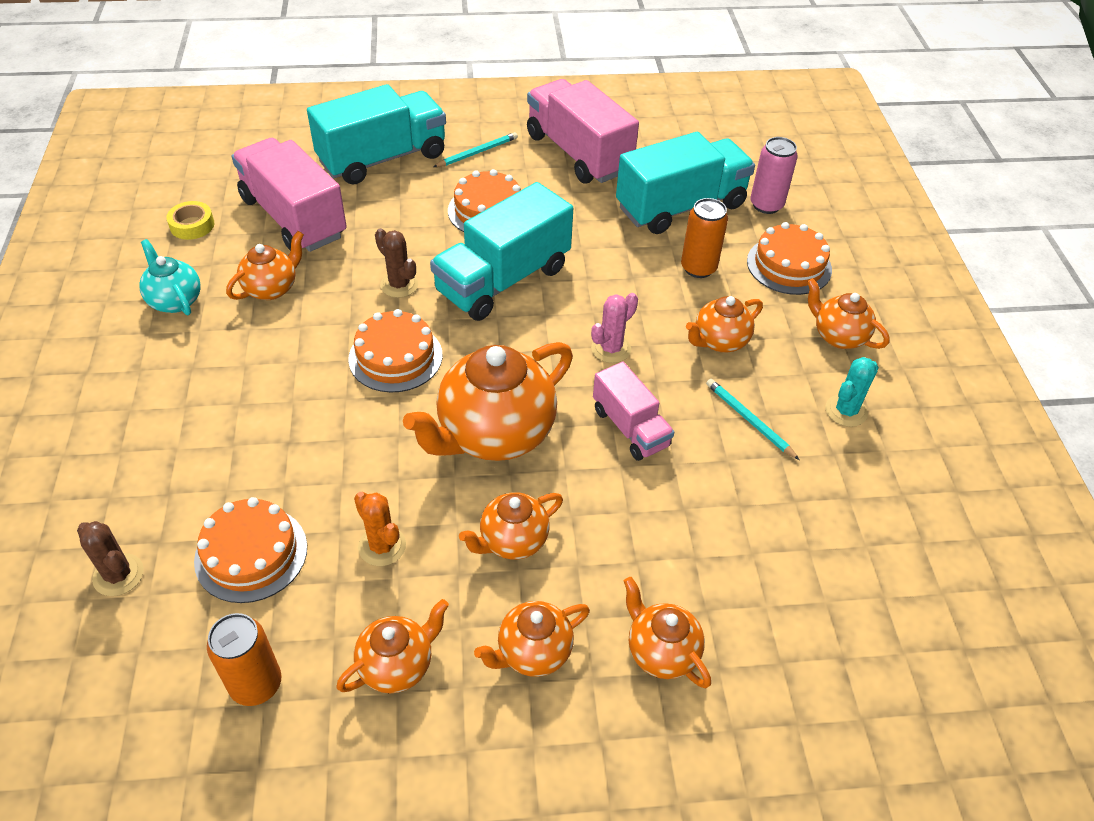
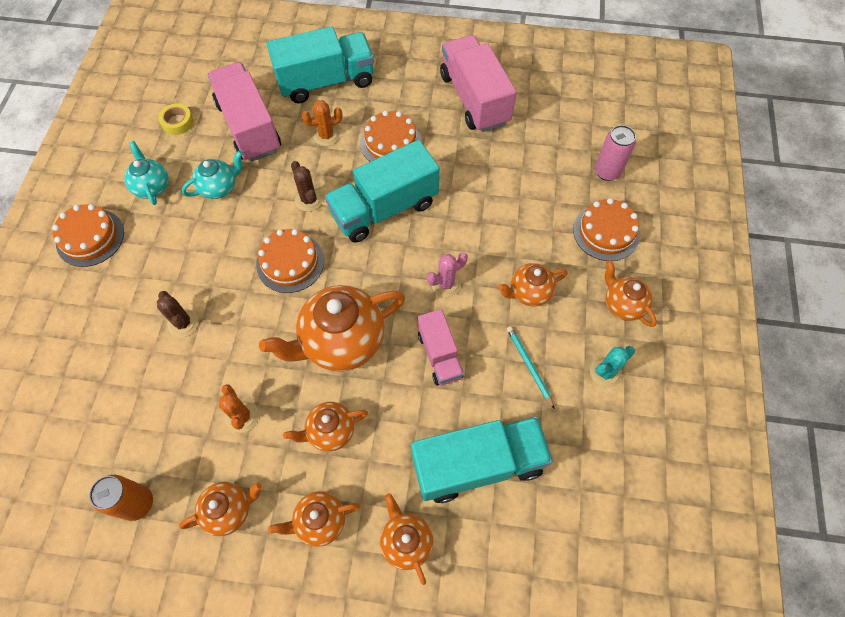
camera: 15 degrees right, 15 degrees up
brown cactus [77,521,144,596] -> brown cactus moved to [157,291,198,337]
orange cake [194,497,307,603] -> orange cake moved to [52,204,124,267]
orange teapot [226,231,304,300] -> turquoise teapot [181,150,243,199]
turquoise pencil [433,132,518,167] -> none
turquoise truck [616,132,755,234] -> turquoise truck moved to [411,416,553,503]
orange can [681,198,728,278] -> none
none -> orange cactus [302,100,343,146]

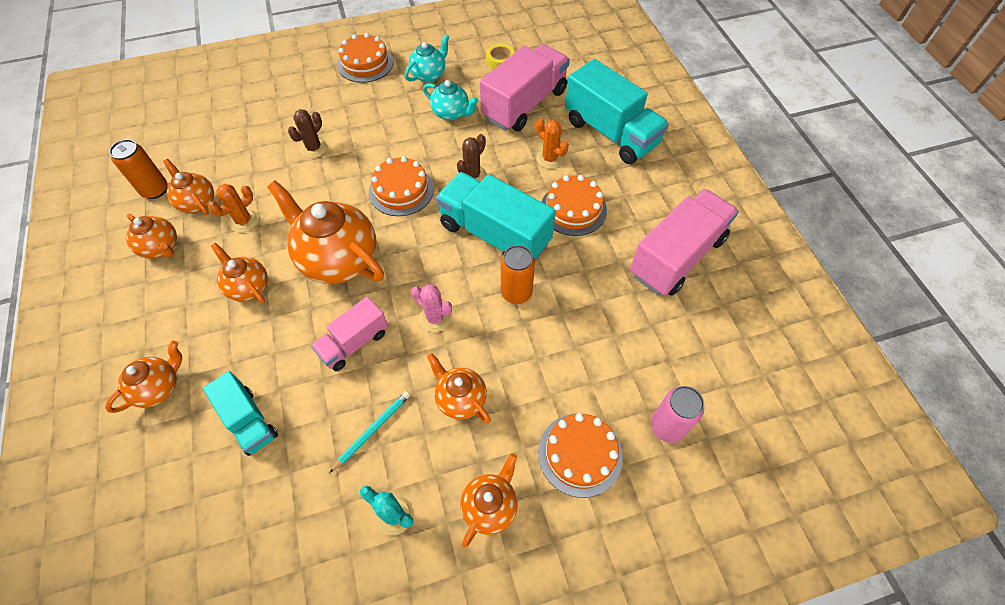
camera: 65 degrees right, 5 degrees down
orange teapot [268,491,360,547] -> orange teapot moved to [163,159,214,215]
turquoise truck [411,416,553,503] -> turquoise truck [203,371,278,456], size x0.57
none -> orange can [501,245,535,304]

